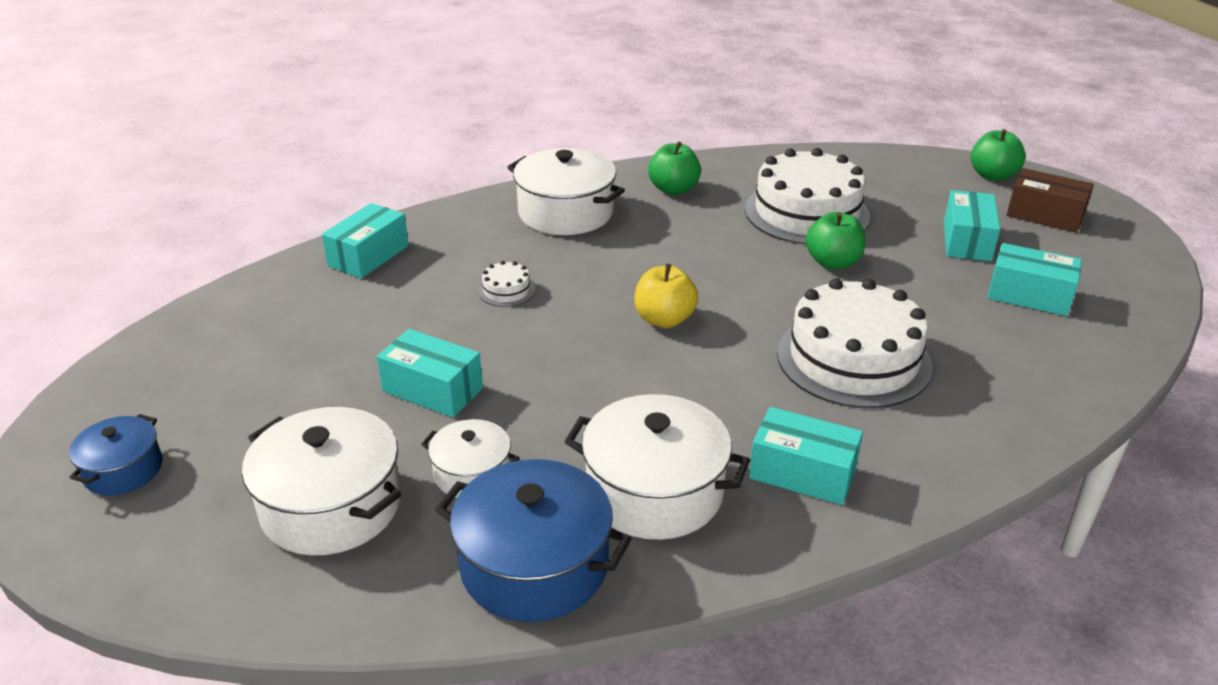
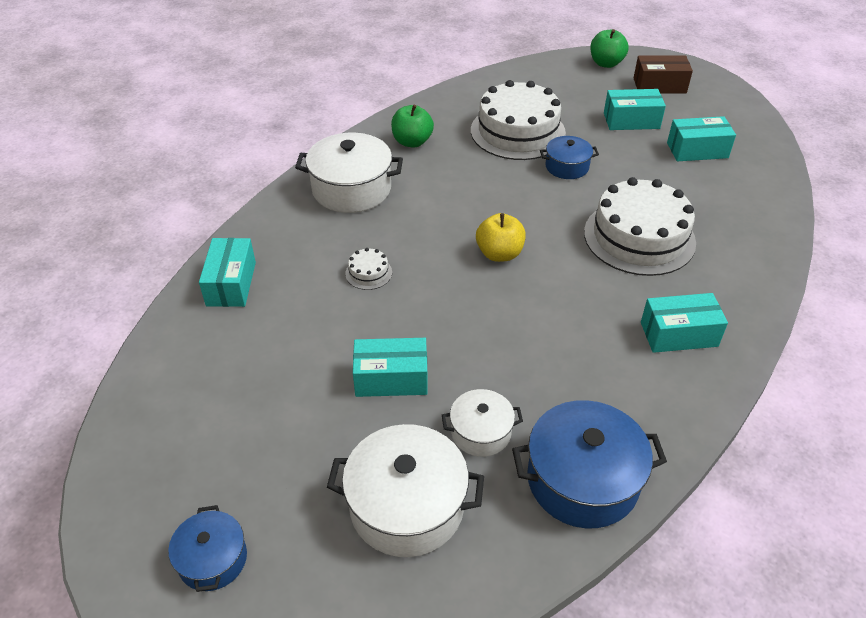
camera: 30 degrees left, 10 degrees up
white pot [564,394,750,540] -> none
green apple [806,212,866,269] -> blue pot [540,136,599,179]
turquoise box [944,190,1000,261] -> turquoise box turned 75 degrees counterclockwise [604,89,666,130]

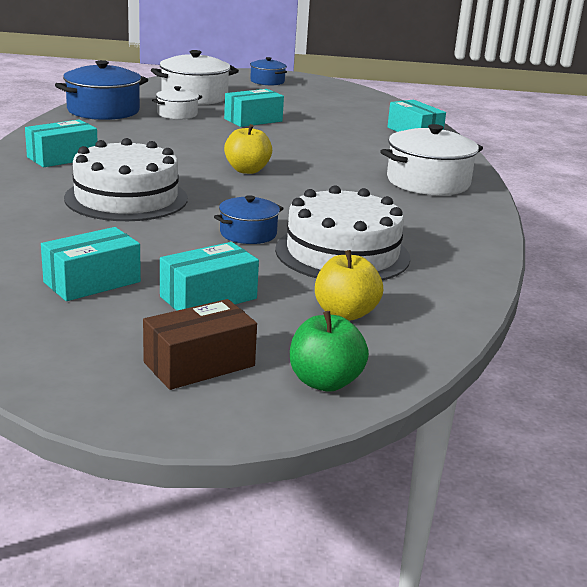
camera: 145 degrees right, 20 degrees down
white cake [345,248,392,290] -> none
green apple [391,105,434,147] -> none
none -> yellow apple [315,250,383,321]

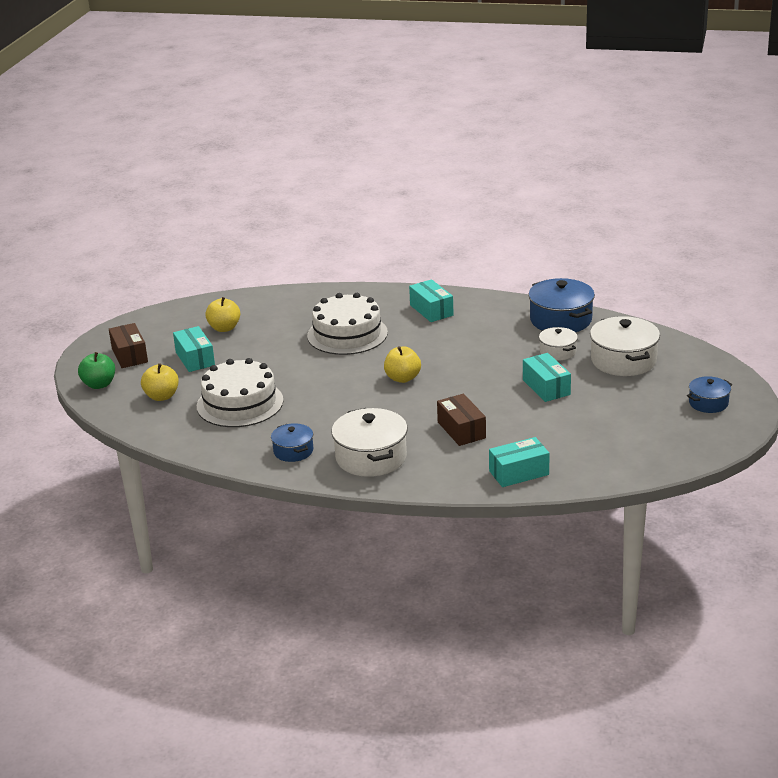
camera: 105 degrees right, 5 degrees up
turquoise box [41,227,141,301] -> yellow apple [205,297,240,332]
blue pot [214,195,284,244] -> blue pot moved to [271,423,313,462]
none -> brown box [437,394,486,446]

